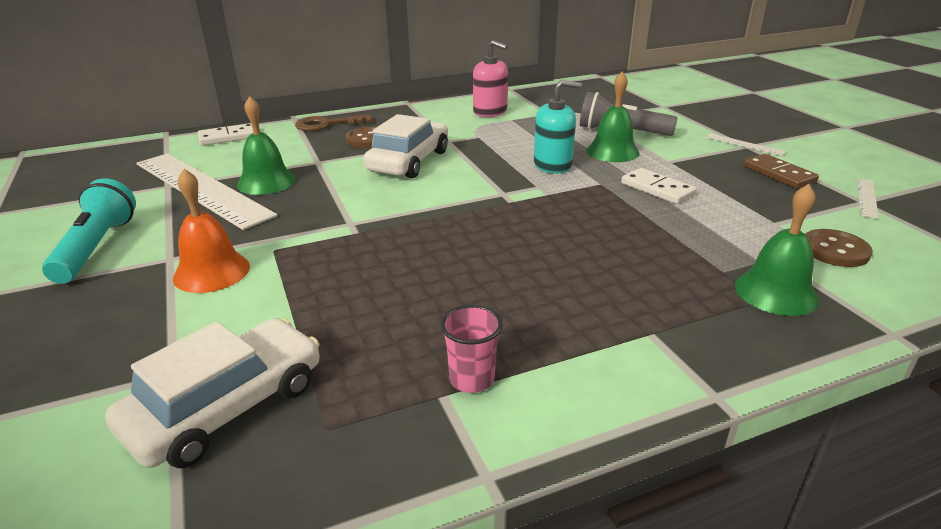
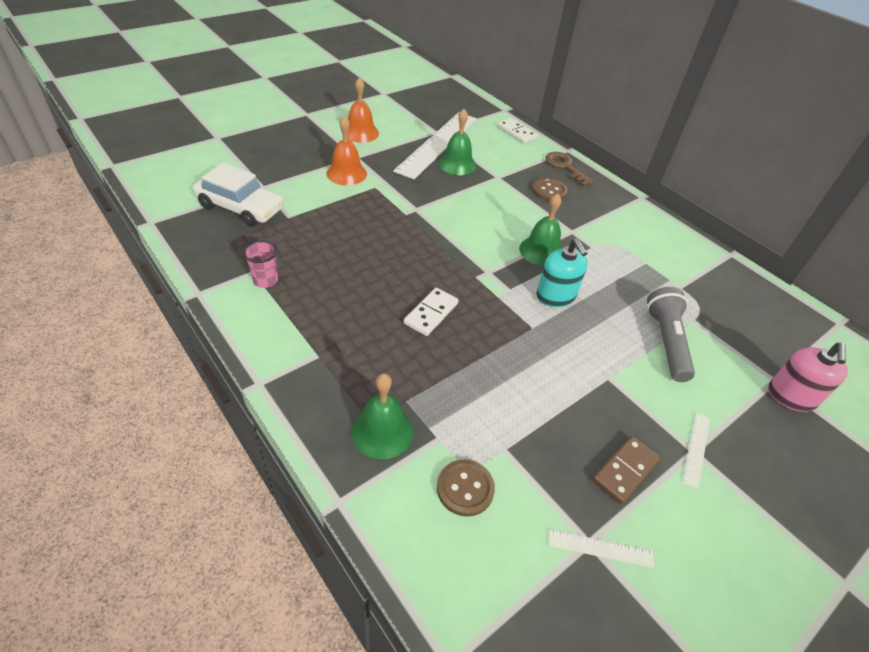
camera: 70 degrees right, 15 degrees up
turquoise flashlight [42,178,136,284] -> orange bell [348,77,379,143]
white car [363,114,448,178] -> none
pink soap dispenser [473,40,508,117] -> pink soap dispenser moved to [768,343,848,412]
green bell [586,71,640,162] -> green bell moved to [519,193,562,266]
white domino [621,168,697,204] -> white domino moved to [404,288,459,336]

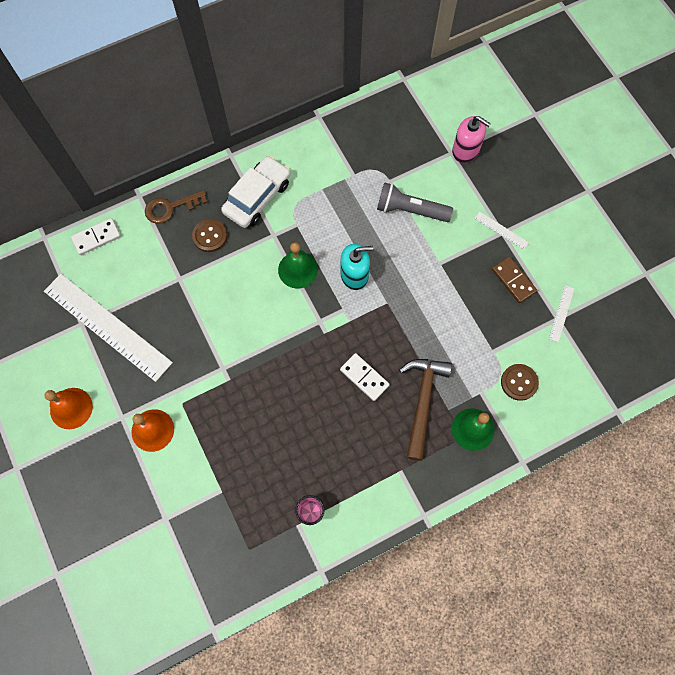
camera: 75 degrees left, 25 degrees up
white car [193,163,284,227] -> white car moved to [221,156,290,228]
green bell [438,109,476,175] -> none
none -> brown hammer [399,359,452,461]

